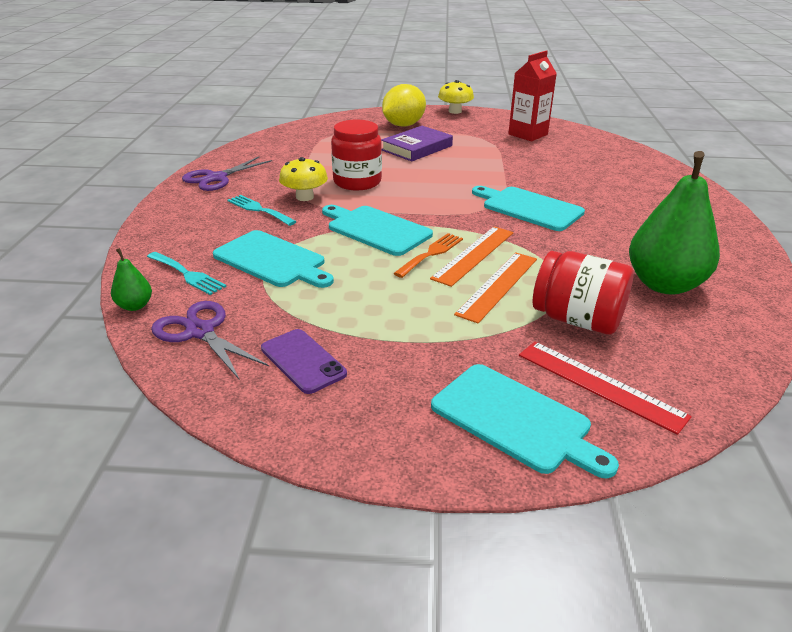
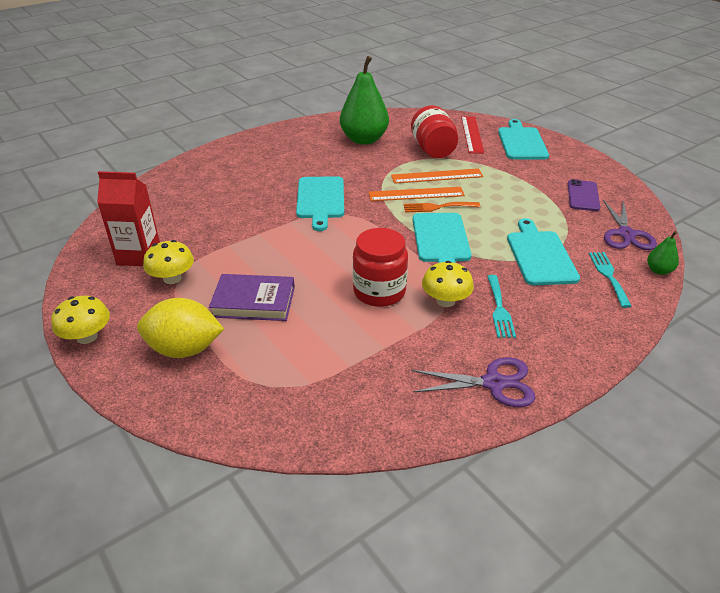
camera: 130 degrees left, 5 degrees up
none -> yellow mushroom [143,240,194,284]

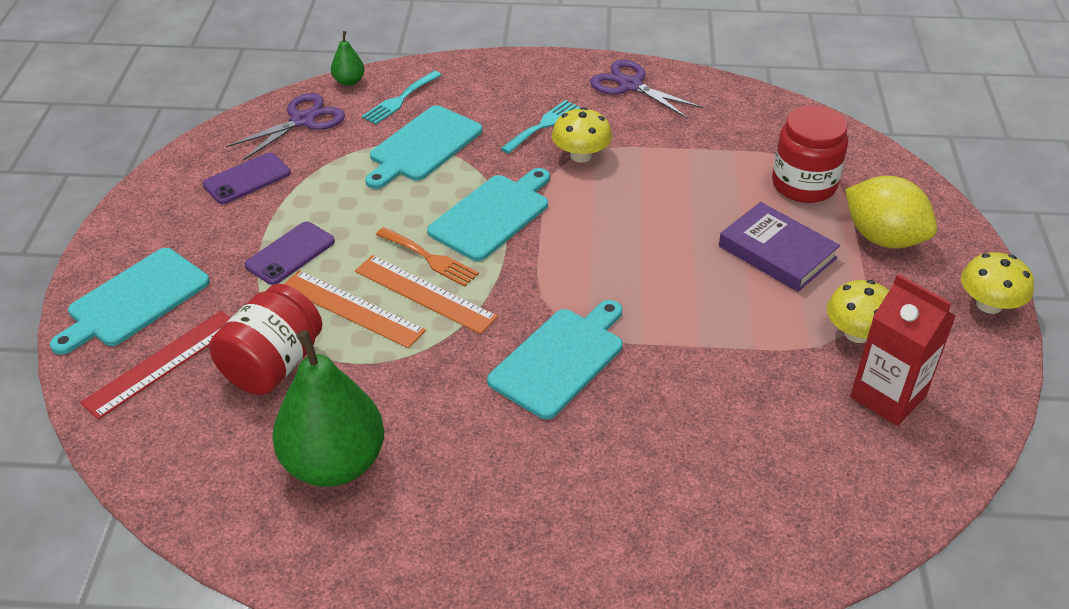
camera: 140 degrees left, 5 degrees up
red jar [353,228,408,307] -> red jar moved to [772,105,848,203]
none -> purple phone [244,222,335,285]

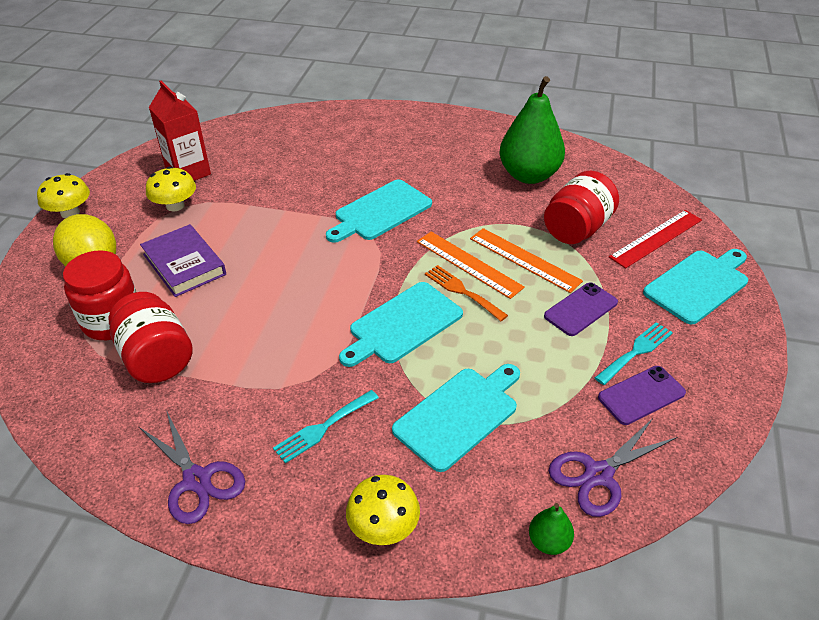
camera: 170 degrees left, 0 degrees up
turquoise fork [361,71,442,125] -> turquoise fork moved to [595,322,673,385]
yellow mushroom [552,107,612,163] -> yellow mushroom moved to [346,475,420,545]
none -> red jar [109,292,193,383]

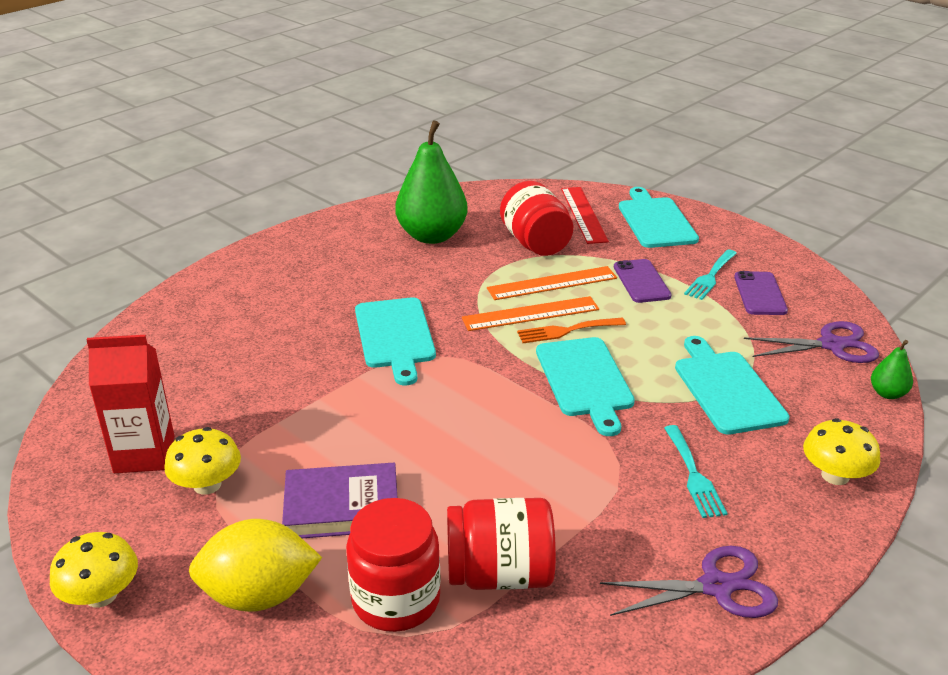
camera: 60 degrees left, 10 degrees down
purple scissors [549,418,677,517] -> purple scissors turned 90 degrees counterclockwise [744,321,879,363]
turquoise fork [595,322,673,385] -> turquoise fork turned 135 degrees counterclockwise [684,250,737,300]

